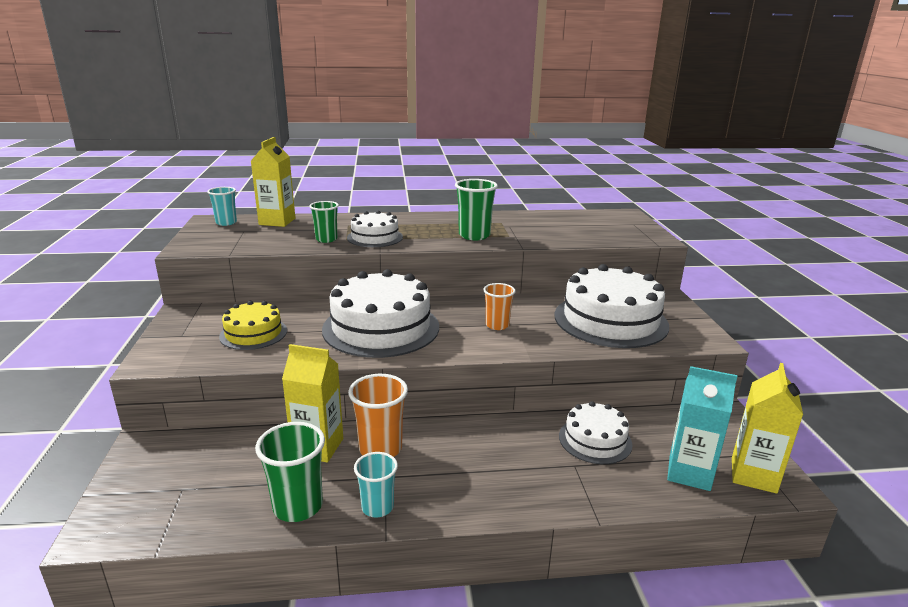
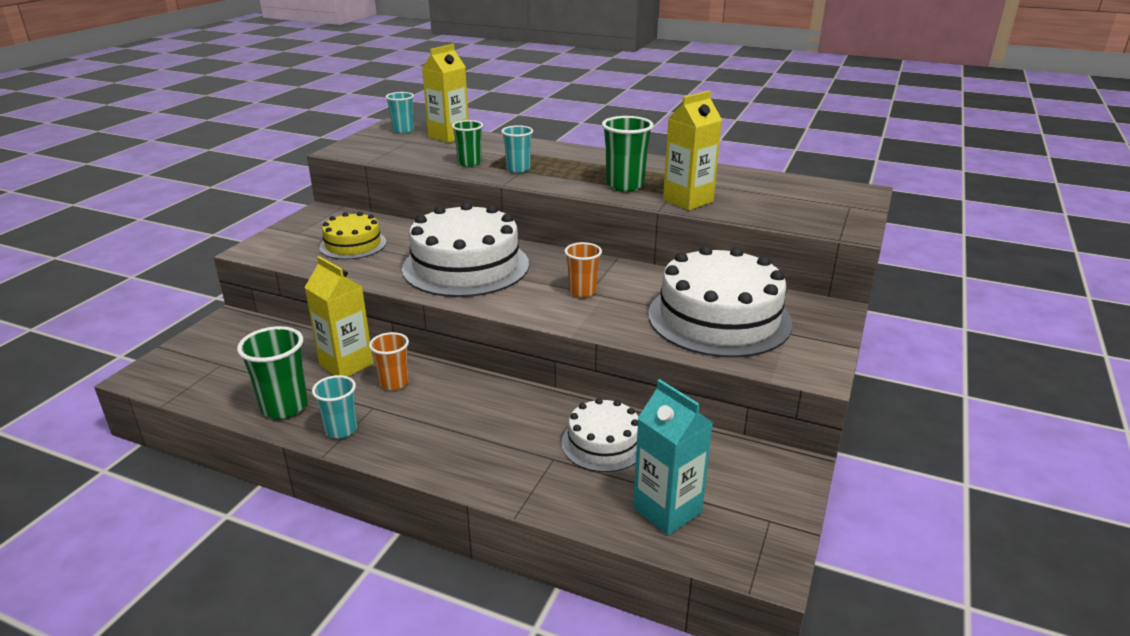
camera: 30 degrees right, 5 degrees up
white cake [347,210,403,247] -> turquoise cup [501,125,533,173]
orange cup [348,374,408,457] -> orange cup [369,332,409,390], size x0.66
yellow carton [732,363,803,494] -> yellow carton moved to [663,91,722,210]

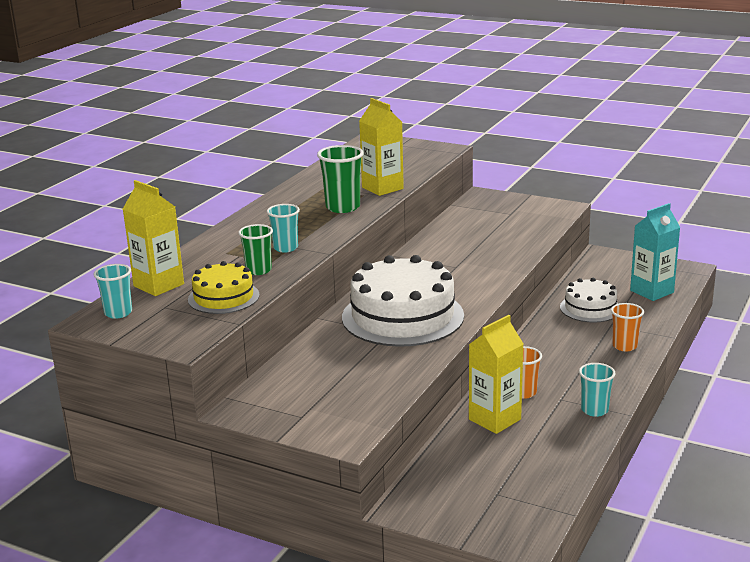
camera: 85 degrees left, 5 degrees down
green cup [237,326,308,419] -> none
yellow cake [319,212,386,260] -> yellow cake moved to [188,261,260,314]
orange cup [564,242,602,298] -> orange cup moved to [611,303,644,352]
white cake [648,246,792,358] -> none

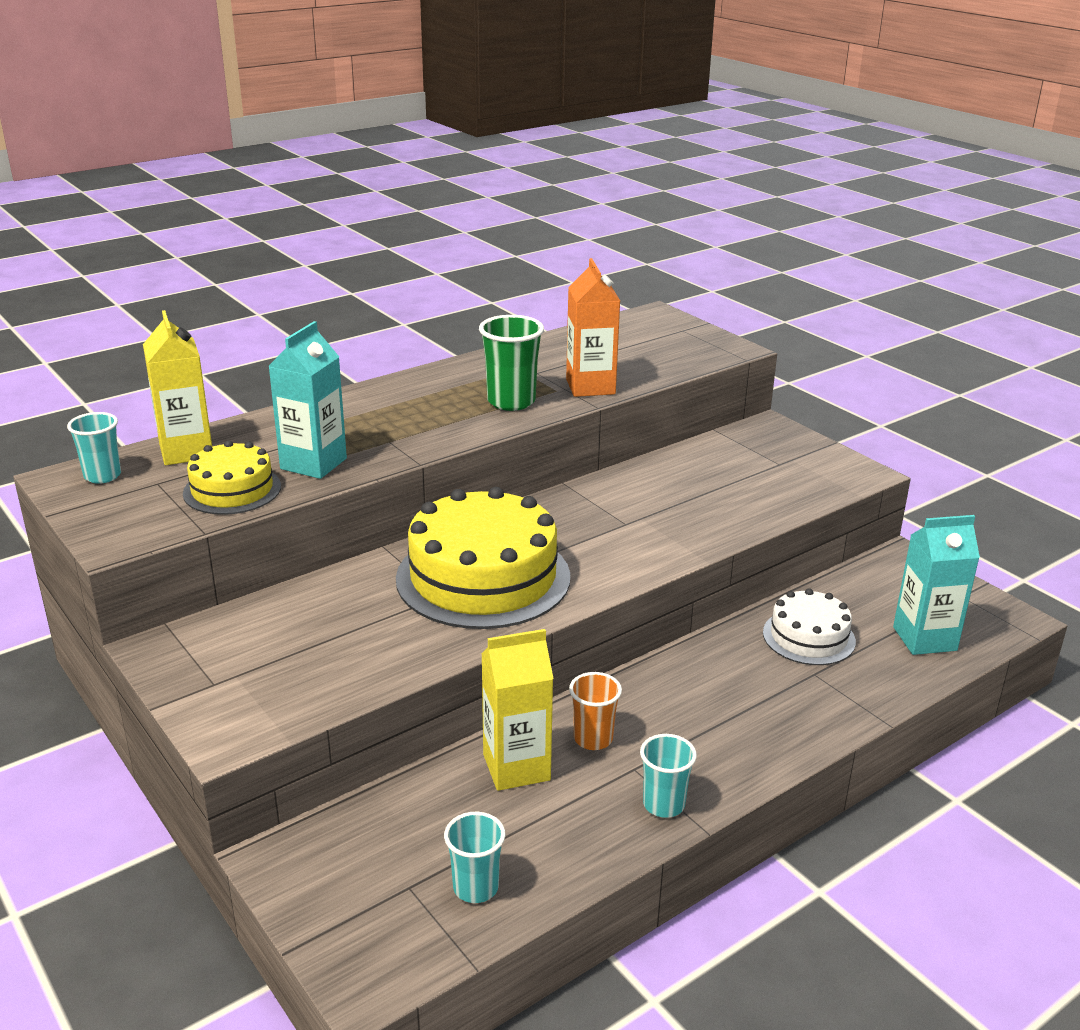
camera: 25 degrees right, 5 degrees up
green cup [238,224,273,275] -> turquoise carton [269,321,347,479]
turquoise cup [267,204,300,252] -> turquoise cup moved to [444,812,505,903]
white cake [342,255,464,347] -> yellow cake [396,487,570,629]
yellow carton [359,98,404,196] -> orange carton [566,258,620,397]
orange cup [611,303,644,352] -> none

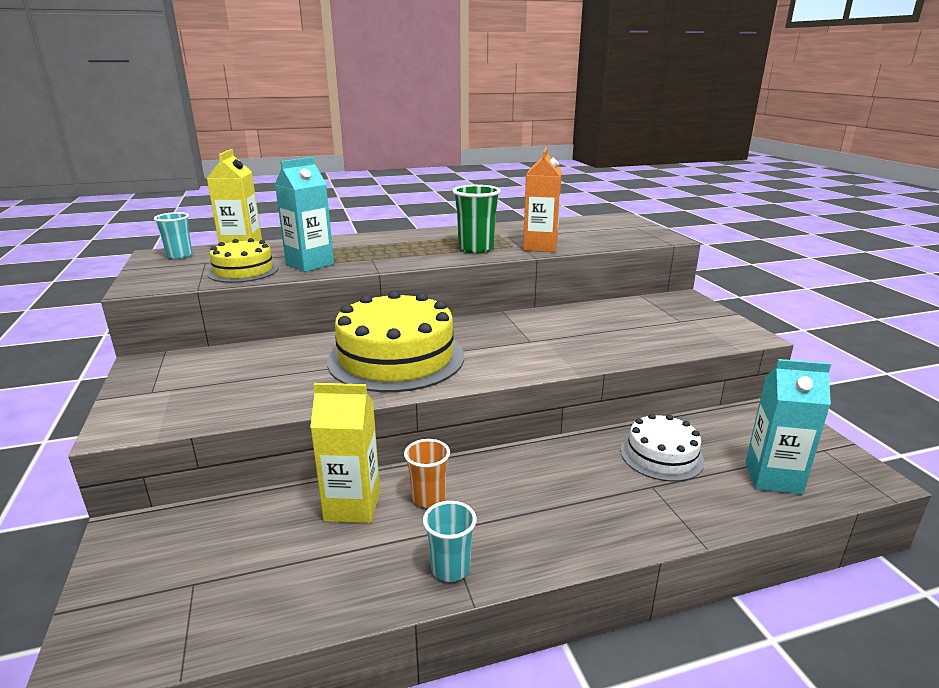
camera: 20 degrees right, 5 degrees down
turquoise cup [444,812,505,903] -> none

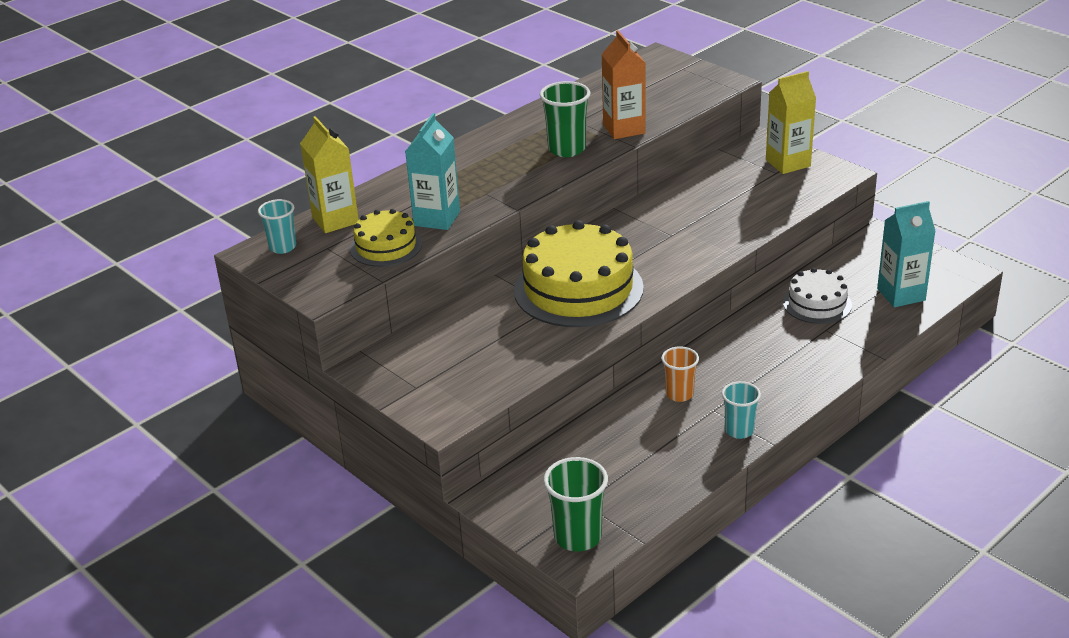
camera: 25 degrees left, 10 degrees up
yellow carton [310,383,380,523] -> yellow carton moved to [766,71,816,174]
none -> green cup [544,457,608,551]

